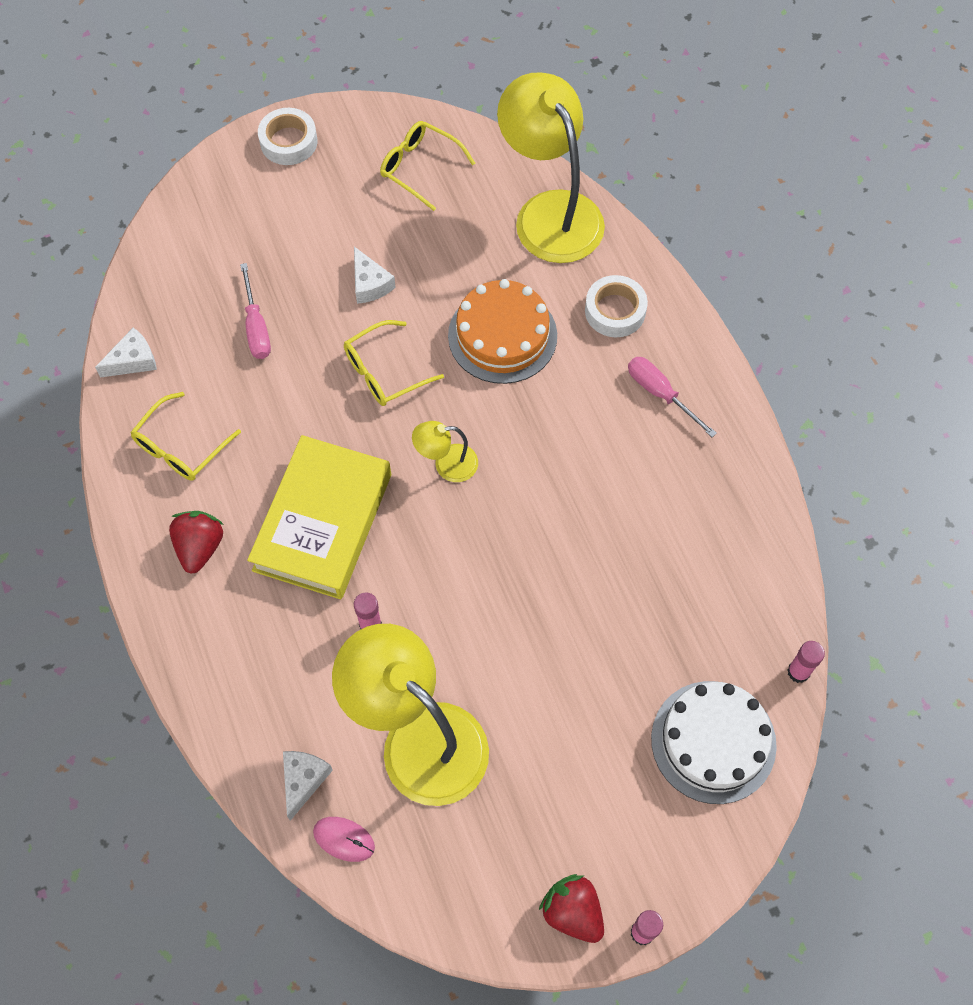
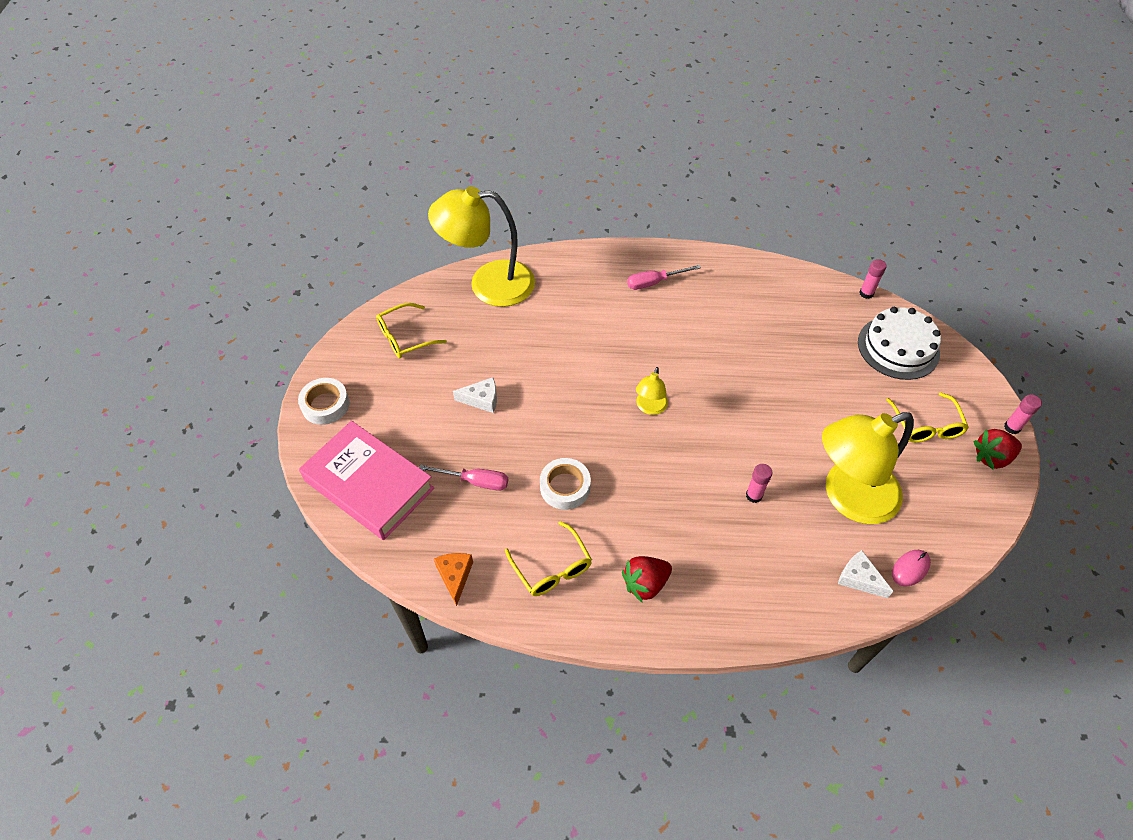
camera: 65 degrees left, 10 degrees down
white cheese [95,328,157,378] -> orange cheese [434,553,473,606]
red strawberry [169,511,224,574] -> red strawberry turned 60 degrees counterclockwise [622,556,672,603]
yellow book [247,435,391,599] -> none
yellow glasses [344,320,444,406] -> yellow glasses moved to [886,393,969,443]
orange cake [448,279,557,384] -> none
white tape [585,275,648,337] -> white tape moved to [540,458,591,510]
none -> pink book [299,421,434,540]

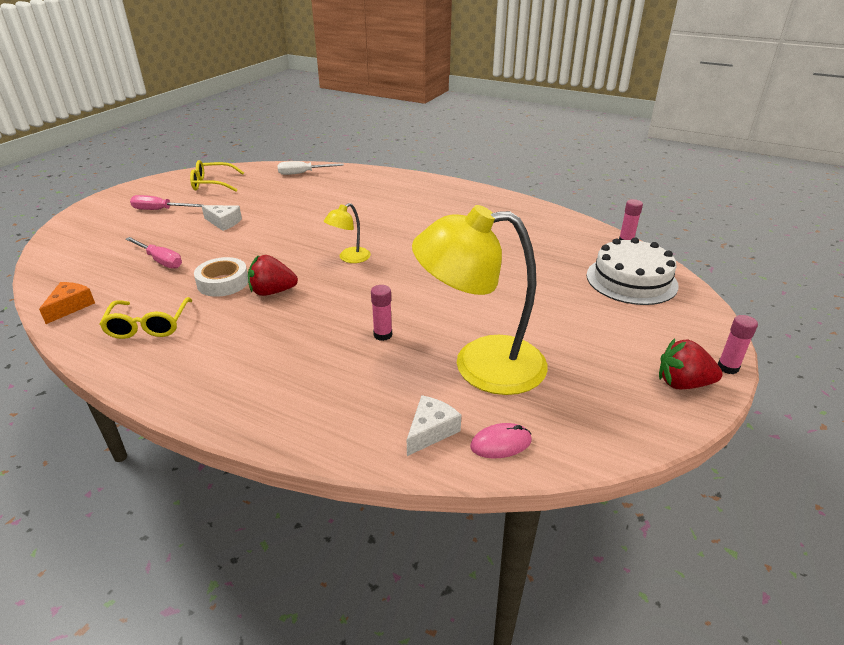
camera: 25 degrees right, 20 degrees down
white tape [298,378,350,425] -> none
pink book [299,421,434,540] -> none
yellow lamp [428,186,535,307] -> white screwdriver [277,161,344,175]
red strawberry [622,556,672,603] -> red strawberry moved to [248,255,298,296]
pink screwdriver [627,265,701,290] -> pink screwdriver moved to [130,195,203,210]
white cheese [838,550,893,598] -> white cheese turned 60 degrees clockwise [407,395,461,456]
yellow glasses [886,393,969,443] -> none

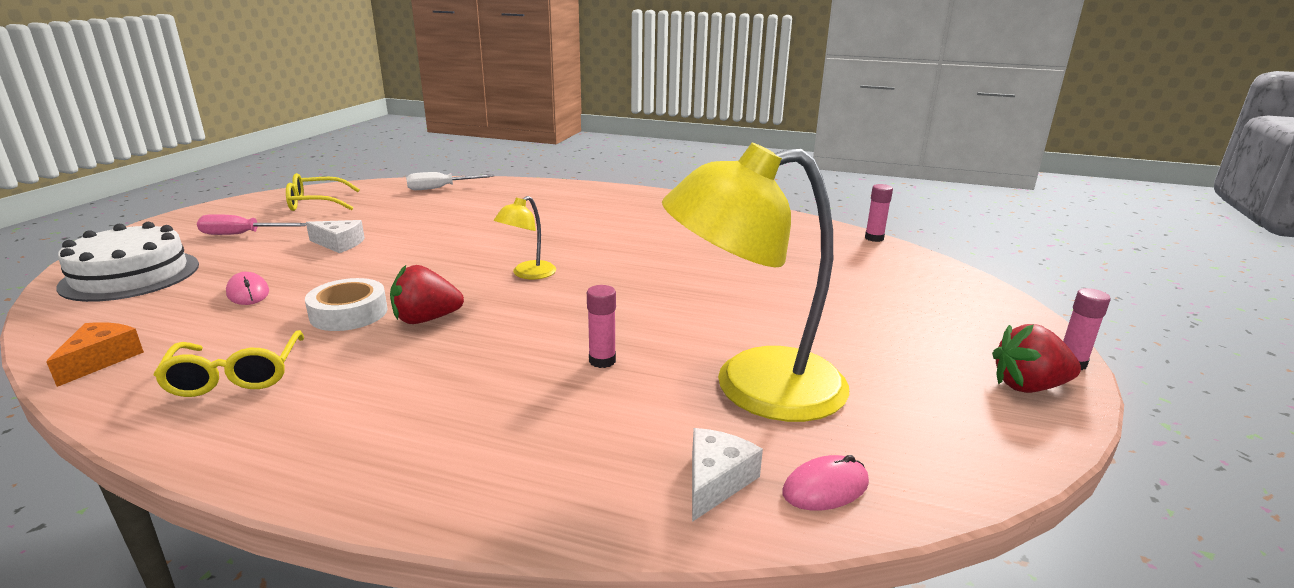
camera: 10 degrees left, 10 degrees down
pink screwdriver [126,237,182,269] -> pink mouse [226,272,269,305]
white cake [586,237,679,305] -> white cake moved to [56,222,199,302]

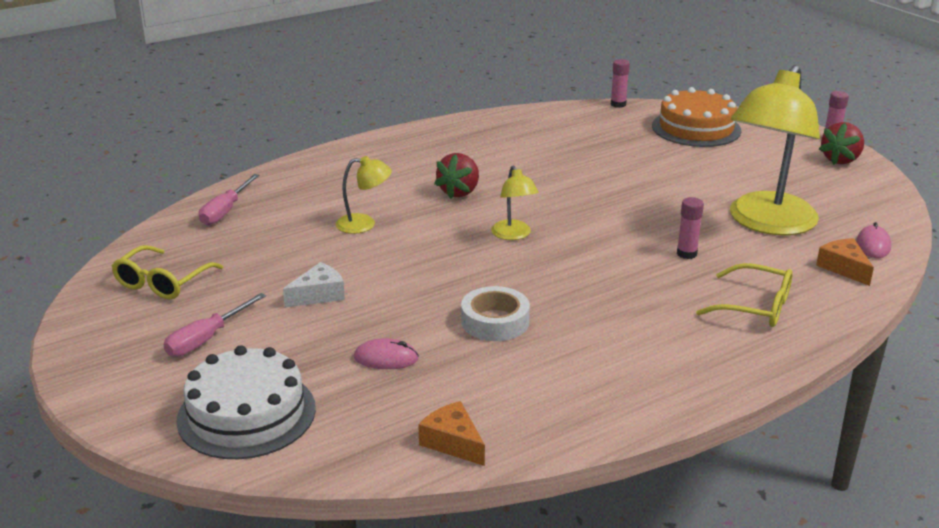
camera: 50 degrees left, 5 degrees up
yellow glasses [153,330,304,397] -> yellow glasses moved to [696,263,793,327]
red strawberry [390,265,464,324] -> red strawberry moved to [434,153,479,199]
white screwdriver [406,172,494,190] -> pink screwdriver [199,174,260,225]
white cheese [692,428,763,522] -> orange cheese [816,238,874,286]
none -> yellow lamp [336,156,392,234]
none -> orange cake [652,87,741,147]

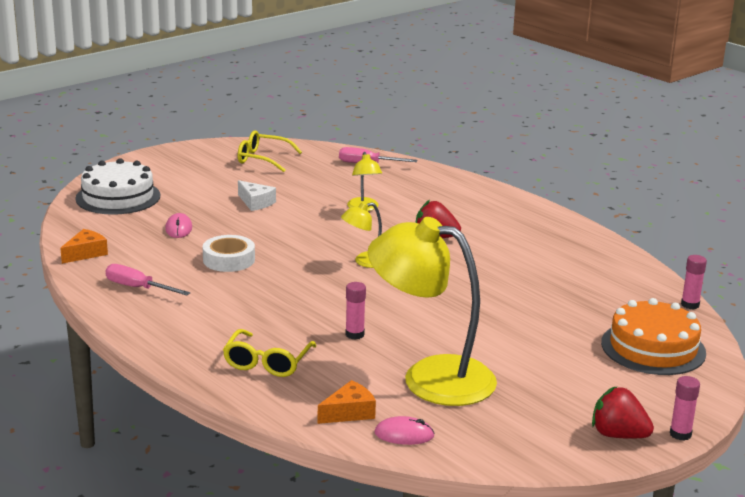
camera: 80 degrees right, 5 degrees down
pink screwdriver [164,293,266,357] -> pink screwdriver moved to [105,264,190,295]

